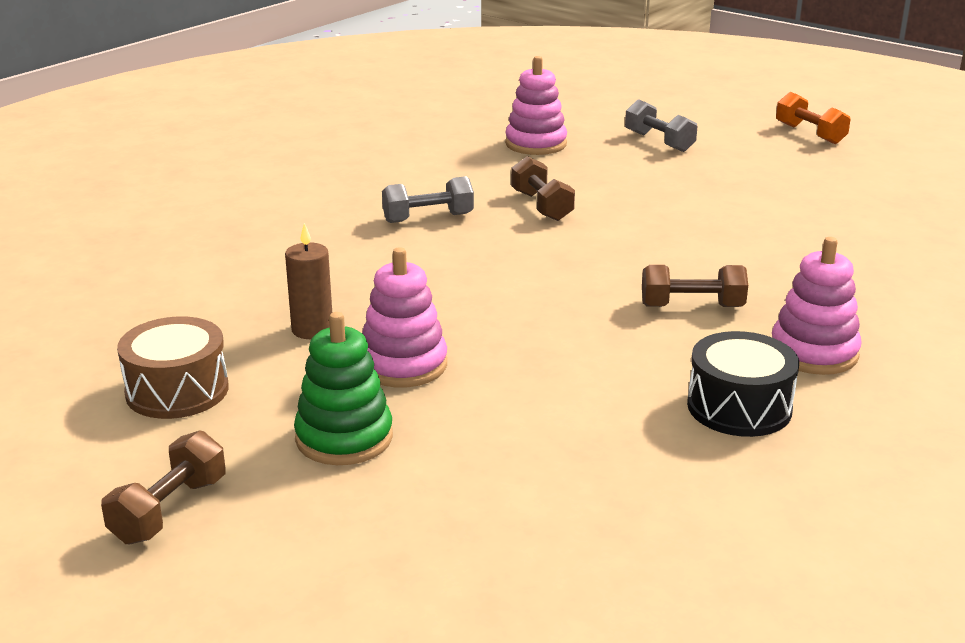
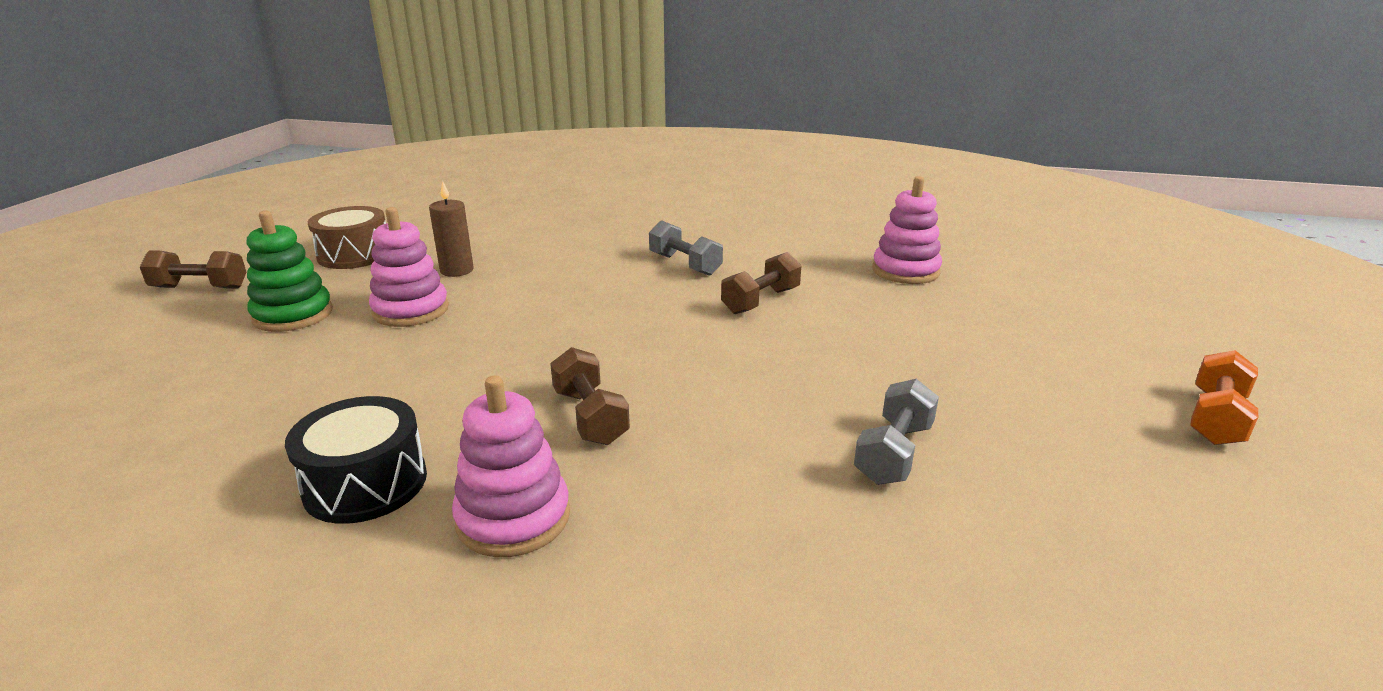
camera: 65 degrees right, 0 degrees up
grey dumbbell [625,99,697,152] -> grey dumbbell moved to [854,379,939,485]

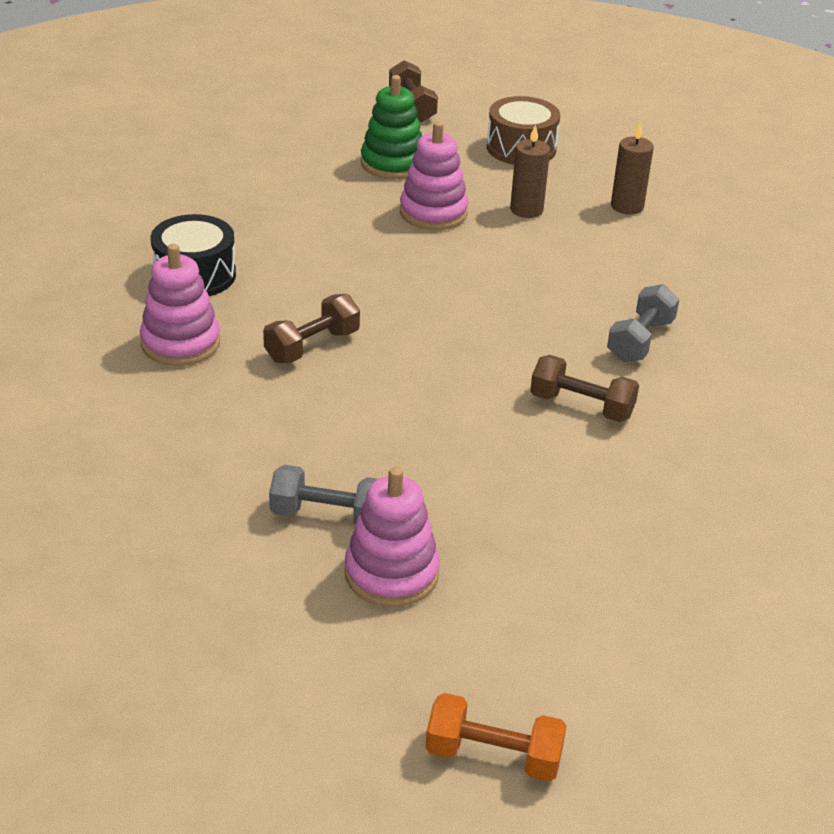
camera: 70 degrees right, 10 degrees up
pink stacking toy [872,176,942,284] -> pink stacking toy moved to [345,467,440,607]
none -> brown candle [611,123,654,215]

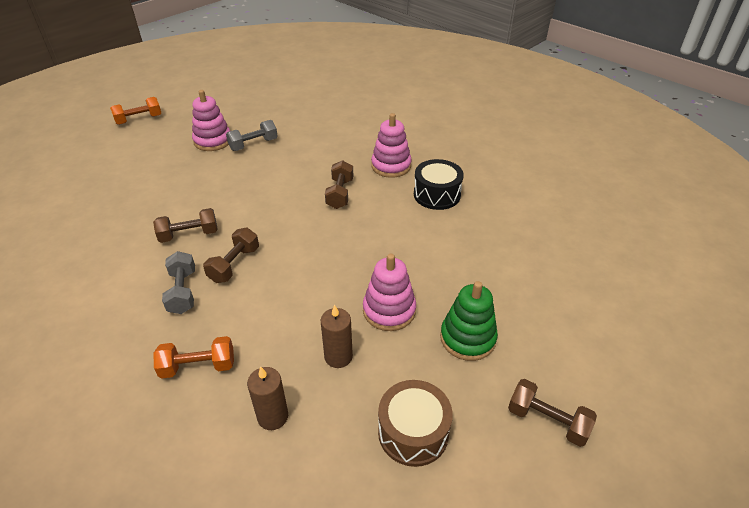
camera: 140 degrees right, 5 degrees up
none -> orange dumbbell [153,336,234,379]
none -> brown dumbbell [203,228,259,283]

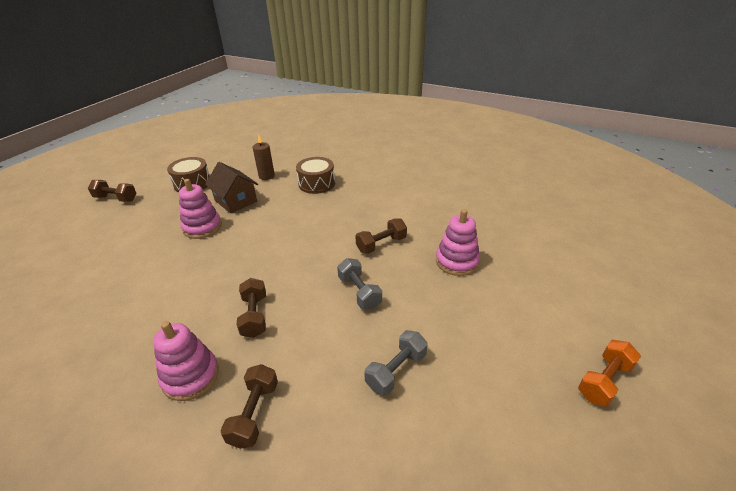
camera: 165 degrees right, 5 degrees down
orange dumbbell [153,336,234,379] -> brown drum [296,157,335,194]
grey dumbbell [162,251,195,314] -> grey dumbbell moved to [337,258,382,310]
pink stacking toy [192,90,230,151] -> pink stacking toy moved to [436,209,480,276]
brown dumbbell [203,228,259,283] -> brown dumbbell moved to [220,364,278,449]
brown candle [321,305,353,368] -> brown house [205,162,258,213]
black drum [414,159,464,210] -> none
green stacking toy [440,281,498,361] -> none

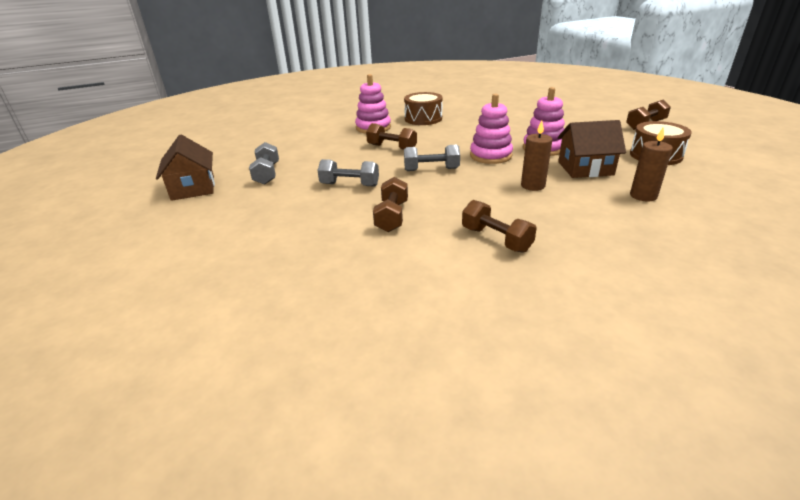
camera: 130 degrees right, 5 degrees down
brown dumbbell [220,364,278,449] -> brown dumbbell moved to [462,200,537,253]
brown drum [296,157,335,194] -> brown drum moved to [404,92,443,125]
pink stacking toy [436,209,480,276] -> pink stacking toy moved to [470,93,513,164]
orange dumbbell [578,340,641,407] -> none
none -> brown house [156,134,215,201]
none -> grey dumbbell [404,145,460,171]
none -> brown candle [521,121,552,191]

